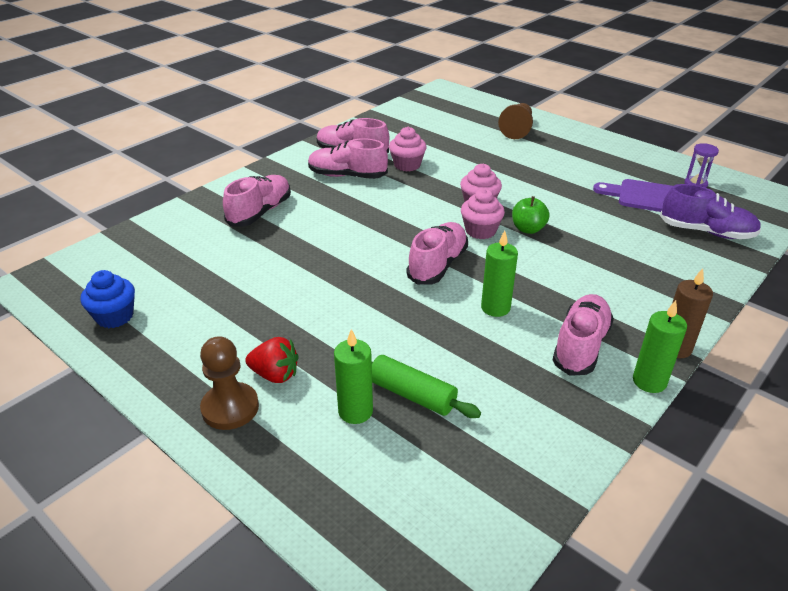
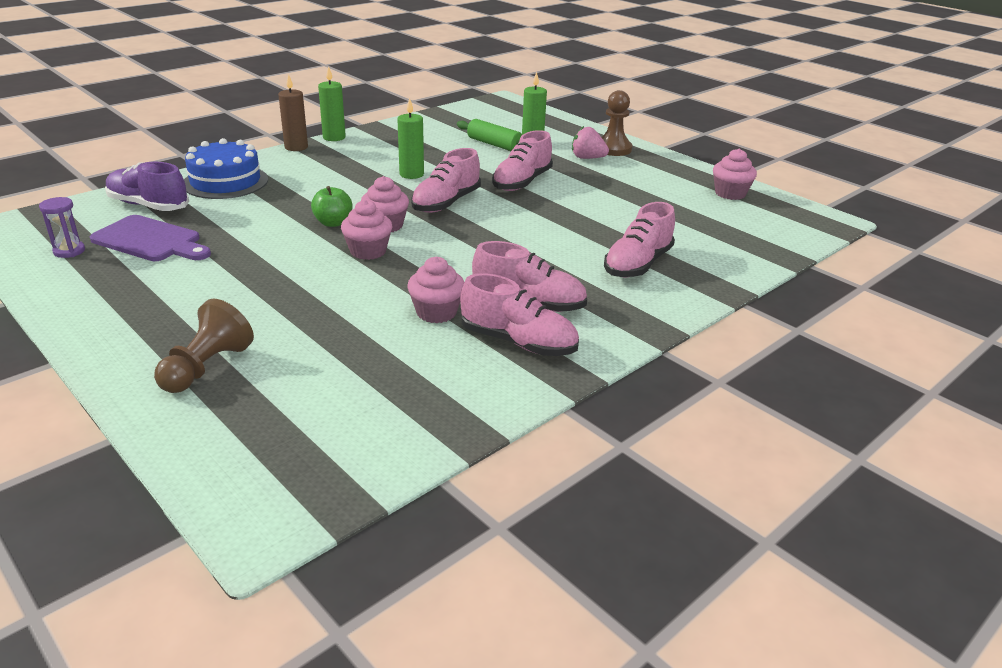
camera: 175 degrees left, 5 degrees down
blue cupcake [80,270,135,328] -> pink cupcake [713,149,757,200]
red strawberry [245,337,299,383] -> pink strawberry [572,126,609,159]
pink shoe [553,294,614,376] -> pink shoe moved to [492,130,553,191]
none -> blue cake [184,138,268,199]

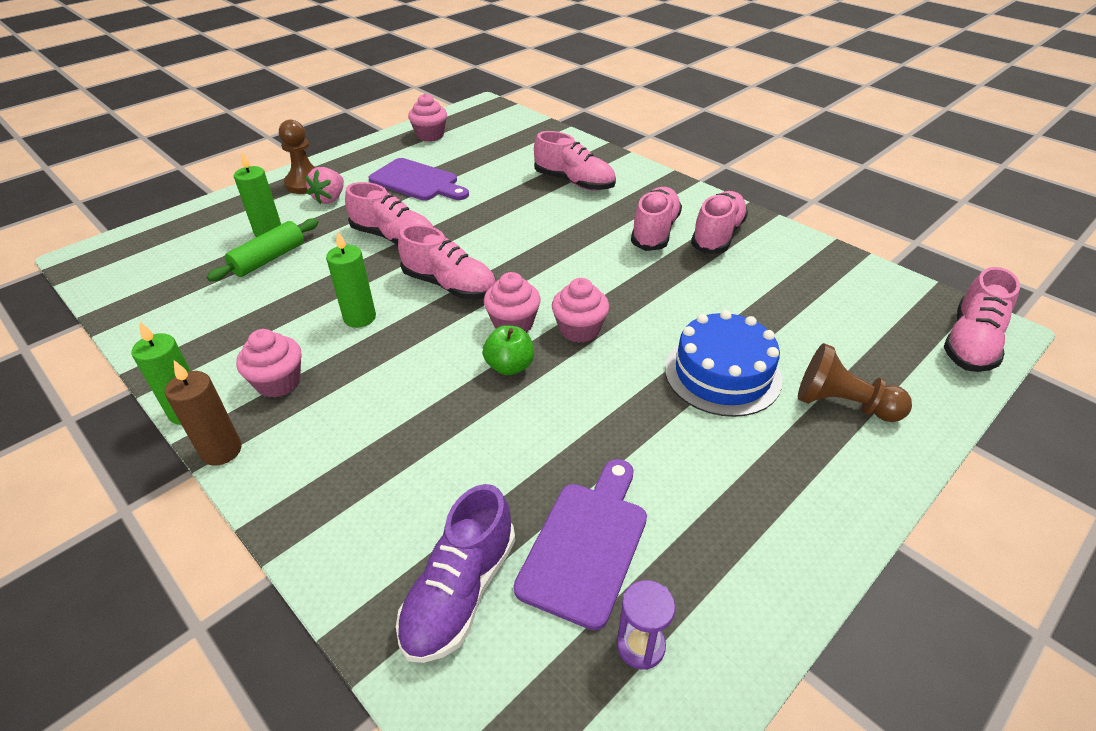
camera: 90 degrees left, 10 degrees up
blue cake [184,138,268,199] -> blue cake moved to [665,310,782,417]
pink cupcake [407,257,464,323] -> pink cupcake moved to [236,329,301,398]
none -> purple cutting board [368,158,469,200]
none -> pink shoe [944,267,1020,372]

